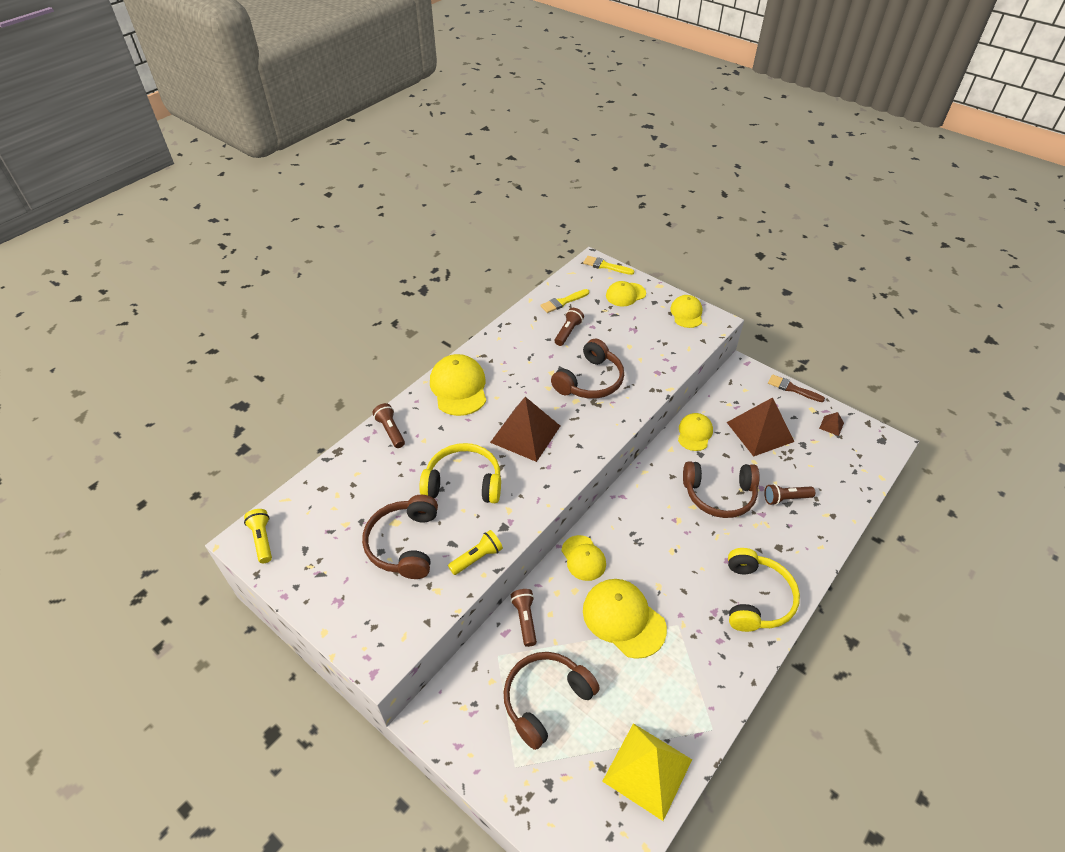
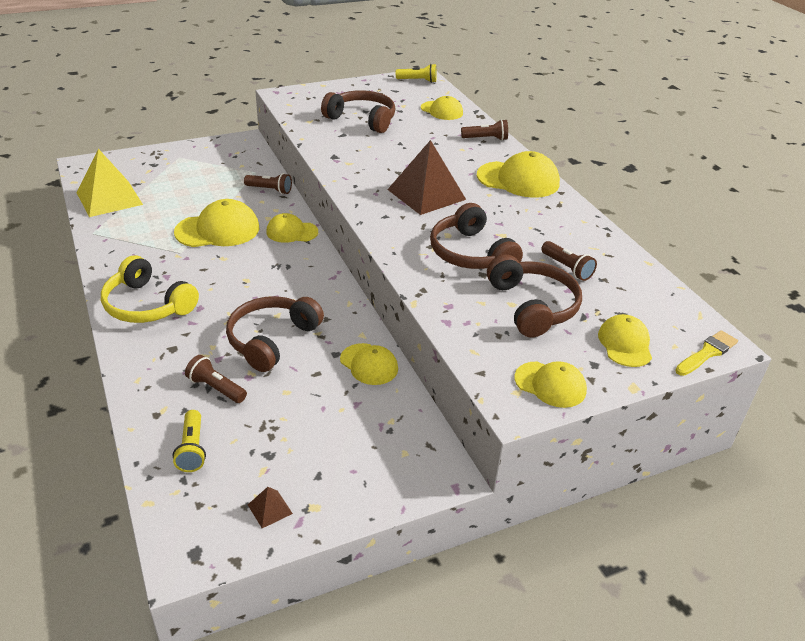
camera: 115 degrees right, 10 degrees down
yellow headphones [419,443,501,503] -> none
yellow flashlight [448,530,503,575] -> yellow flashlight moved to [173,410,206,472]
brown headphones [504,652,600,750] -> brown headphones moved to [487,255,582,338]
yellow brush [540,289,589,313] -> none
brown pyramid [727,397,794,457] -> none
brown flashlight [764,484,815,505] -> brown flashlight turned 75 degrees counterclockwise [185,355,247,403]
brown brush [768,375,825,402] -> none
none -> yellow cap [421,96,463,120]

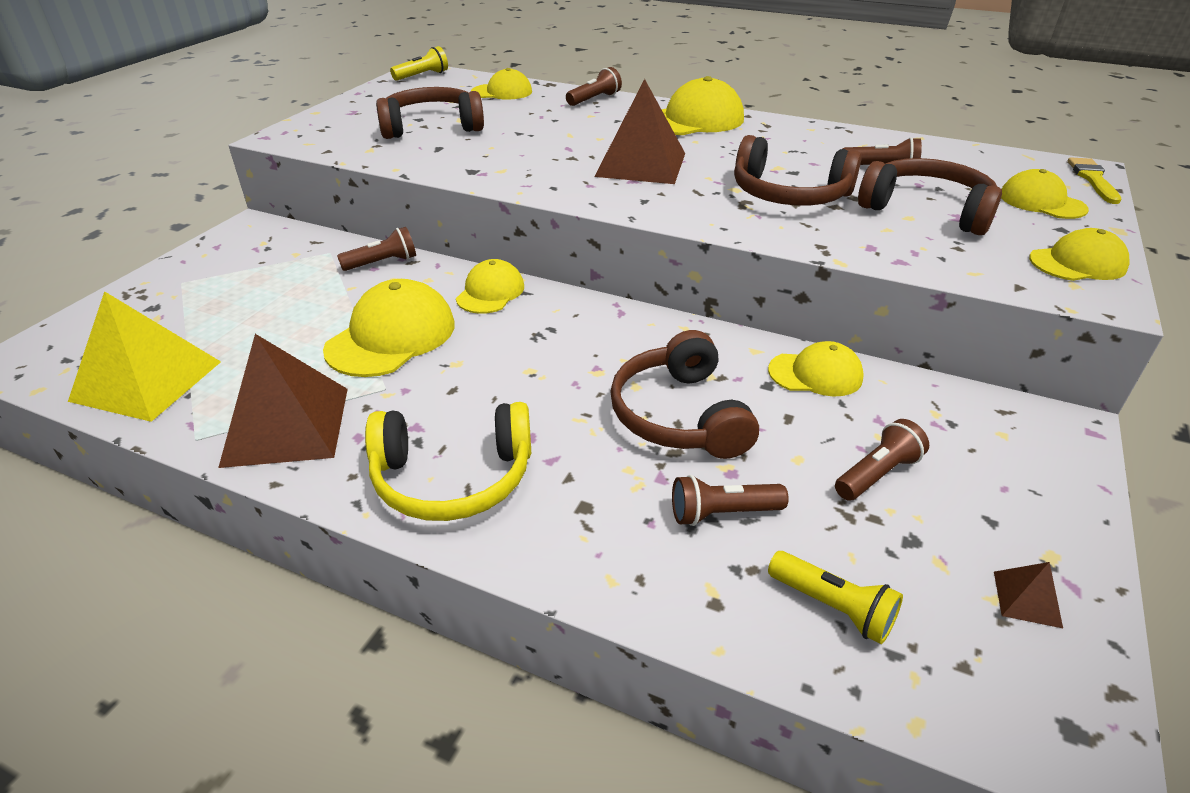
camera: 40 degrees left, 0 degrees up
yellow cap [266,213,318,243] -> yellow cap turned 150 degrees clockwise [456,259,524,314]
none -> brown pyramid [218,334,348,468]
none -> brown flashlight [835,419,929,501]

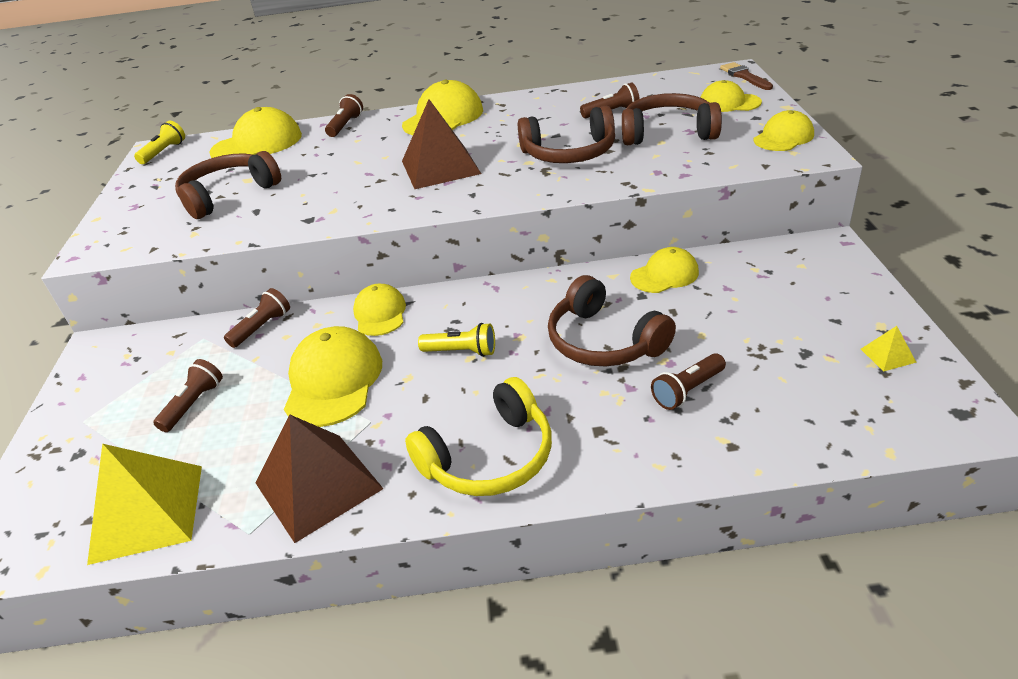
camera: 25 degrees left, 0 degrees up
yellow cap [471,68,532,100] -> yellow cap [209,107,302,158], size x1.61
yellow flashlight [768,551,903,644] -> yellow flashlight moved to [418,323,495,357]
brown flashlight [835,419,929,501] -> brown flashlight moved to [153,359,223,432]
brown pyramid [994,562,1063,628] -> yellow pyramid [861,326,917,372]
yellow brush [1068,157,1121,204] -> brown brush [720,62,773,90]

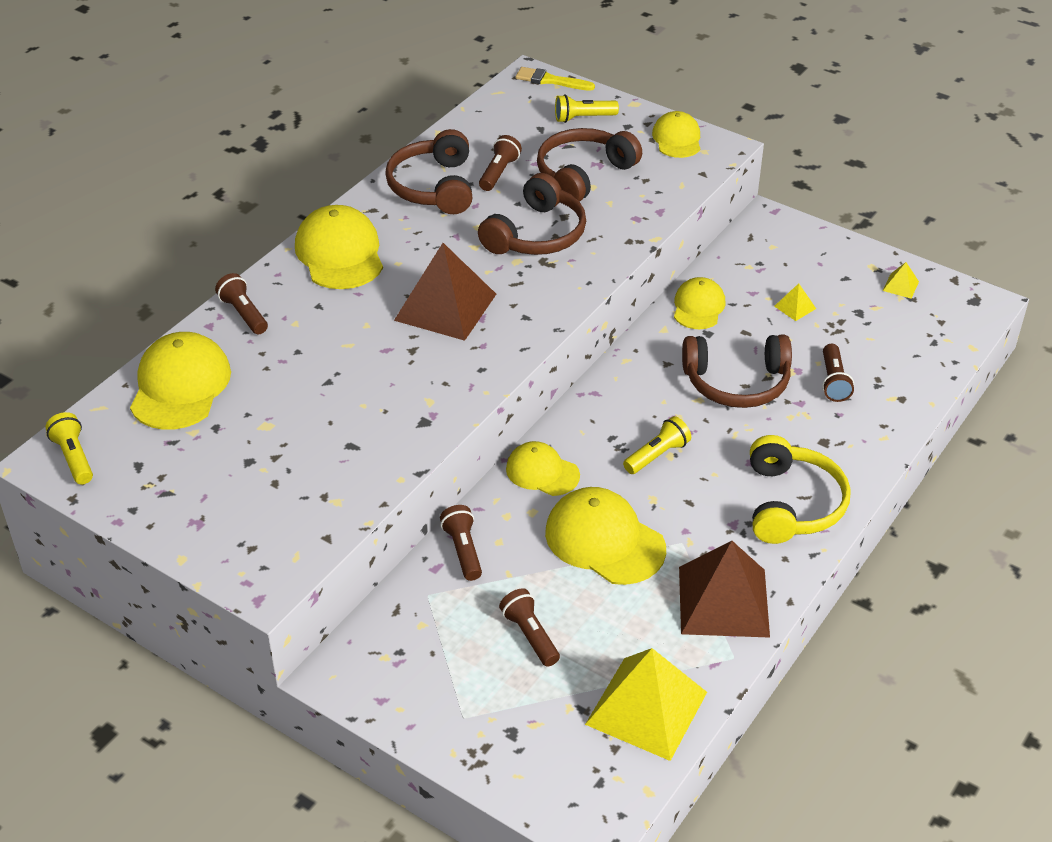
camera: 55 degrees left, 5 degrees up
brown headphones [175,151,281,219] -> brown headphones moved to [385,129,472,214]
yellow cap [700,80,762,112] -> yellow flashlight [555,94,619,123]
brown brush [720,62,773,90] -> yellow brush [516,67,595,91]
none -> yellow pyramid [774,283,816,321]

